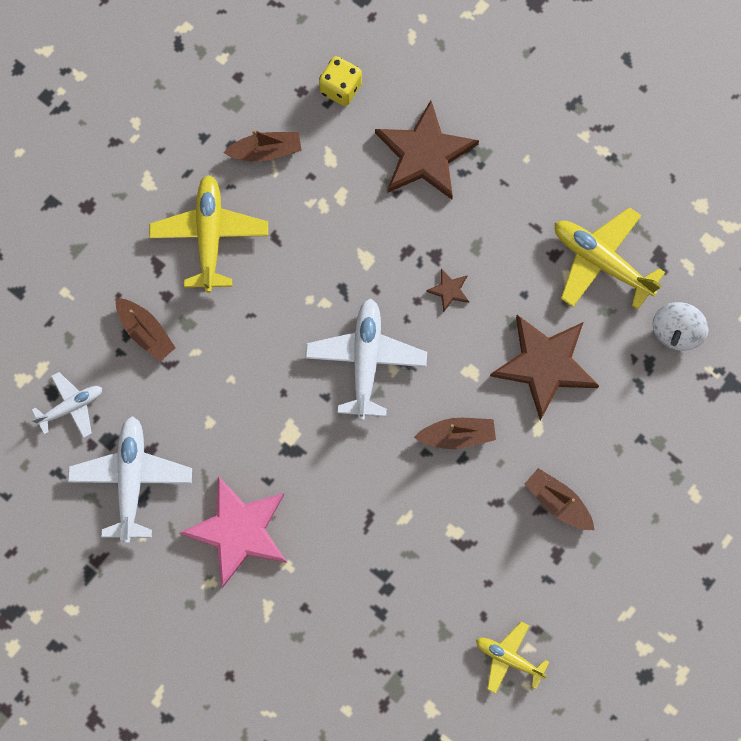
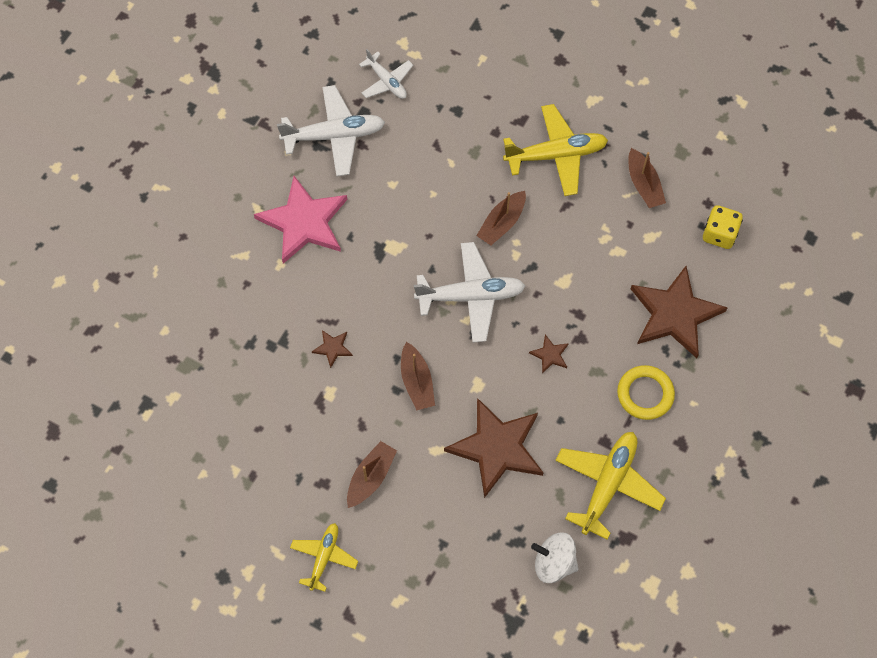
camera: 80 degrees right, 10 degrees down
brown boat [116,298,176,361] -> brown boat moved to [476,191,526,245]
yellow plane [476,621,549,694] -> yellow plane moved to [290,523,358,592]
none -> brown star [312,330,353,368]
none -> yellow ring [617,365,675,420]

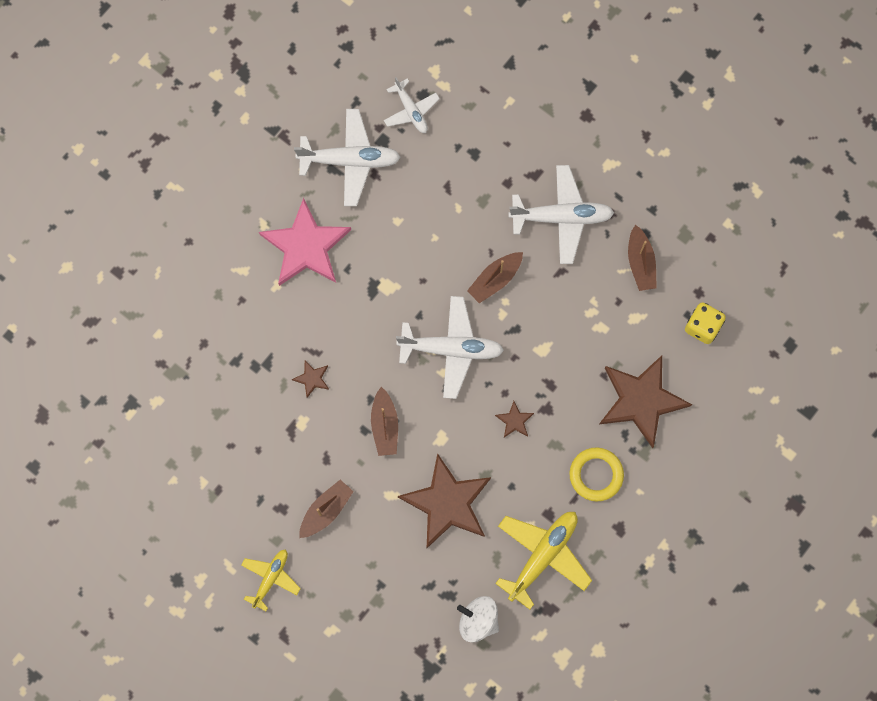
camera: 10 degrees right, 10 degrees up
yellow plane [503,104,608,196] -> white plane [509,165,614,264]

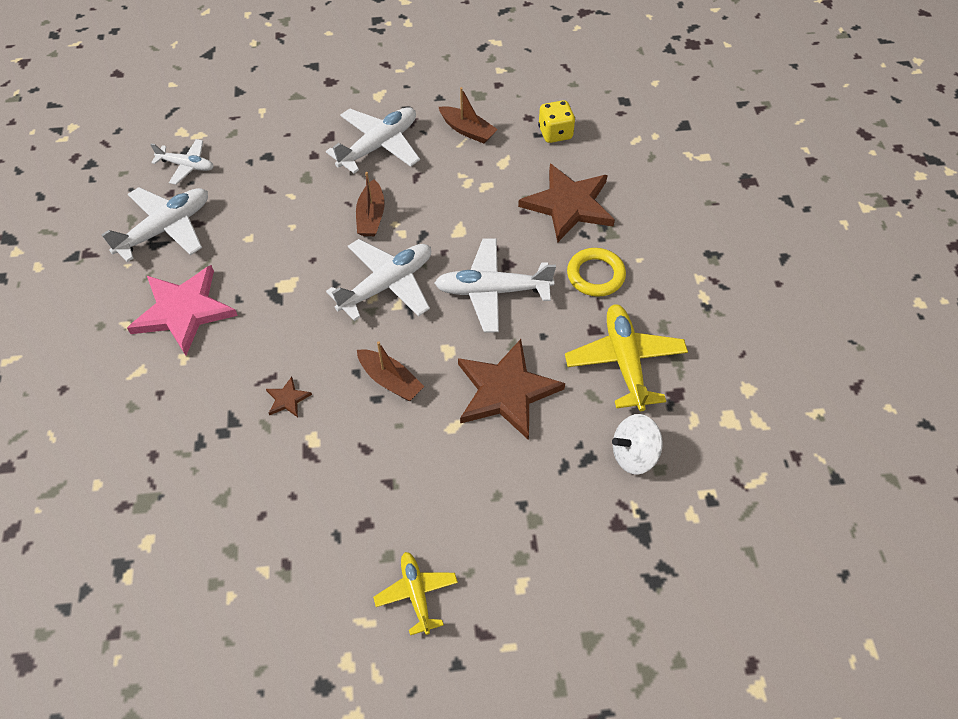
camera: 45 degrees left, 20 degrees down
brown boat [299,480,354,538] -> none
brown star [495,401,534,437] -> white plane [435,239,556,332]

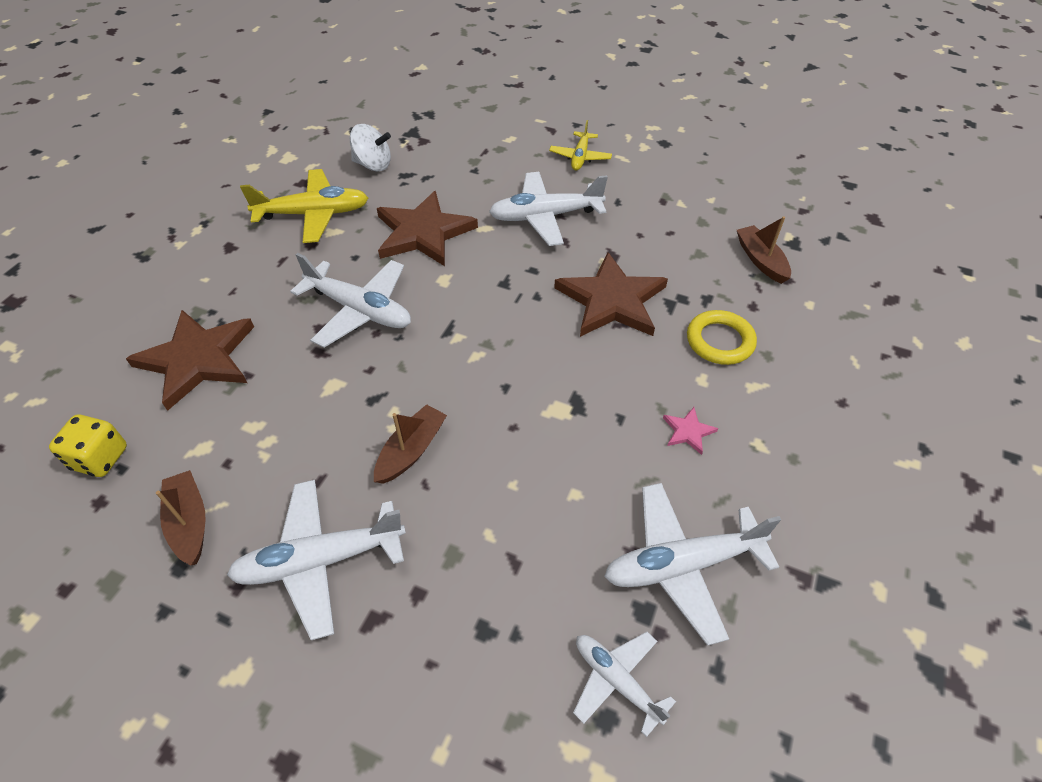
camera: 150 degrees left, 5 degrees down
pink star [127,265,238,356] -> pink star [663,407,718,455], size x0.42
brown star [266,377,312,417] -> brown star [554,252,668,337], size x2.41
white plane [326,239,431,321] -> white plane moved to [489,172,608,246]
brown boat [357,341,425,401] -> brown boat moved to [737,216,791,284]
yellow plane [565,304,688,411] -> yellow plane turned 120 degrees counterclockwise [240,169,368,243]
yellow ring [567,248,626,297] -> yellow ring moved to [687,310,757,365]

